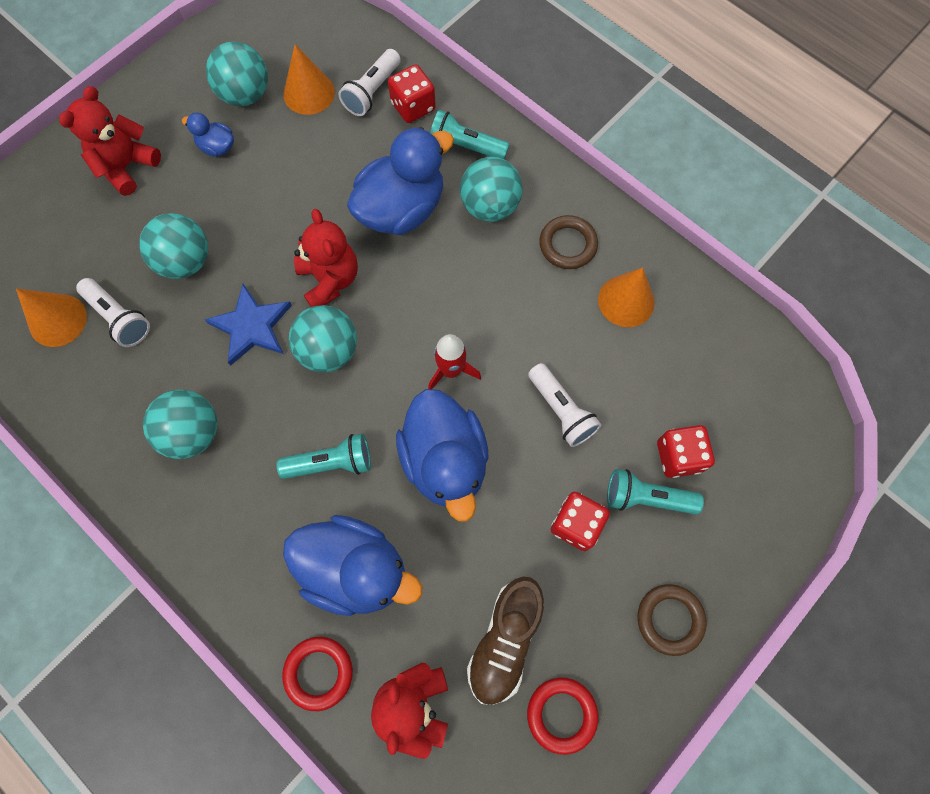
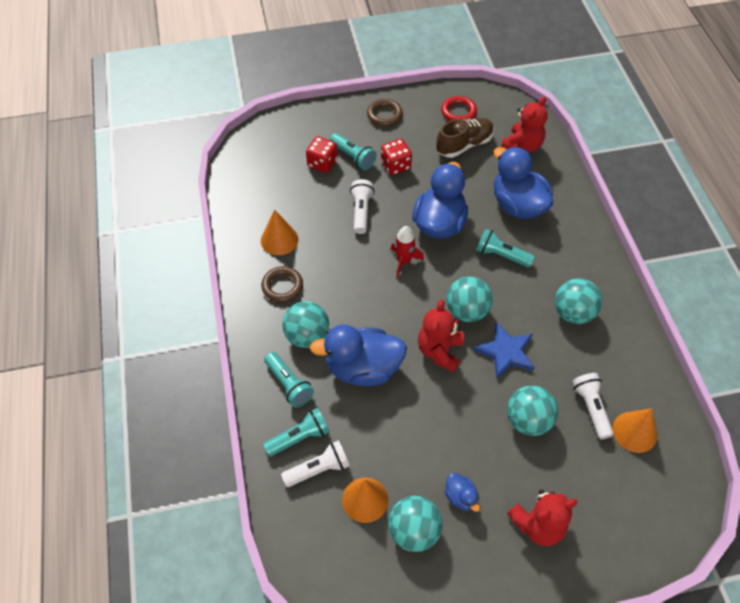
camera: 145 degrees left, 15 degrees down
red ring [282,637,353,711] -> none
red dice [388,64,436,123] -> turquoise flashlight [263,408,330,457]

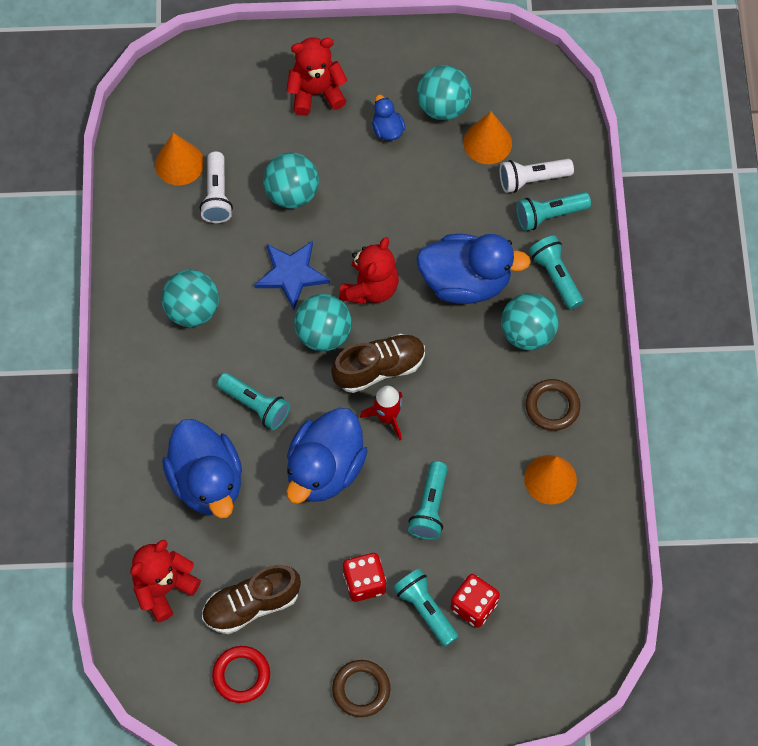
camera: 170 degrees left, 10 degrees up
white flashlight [350,179,375,234] -> turquoise flashlight [408,461,448,540]
none -> brown shoe [331,334,425,393]

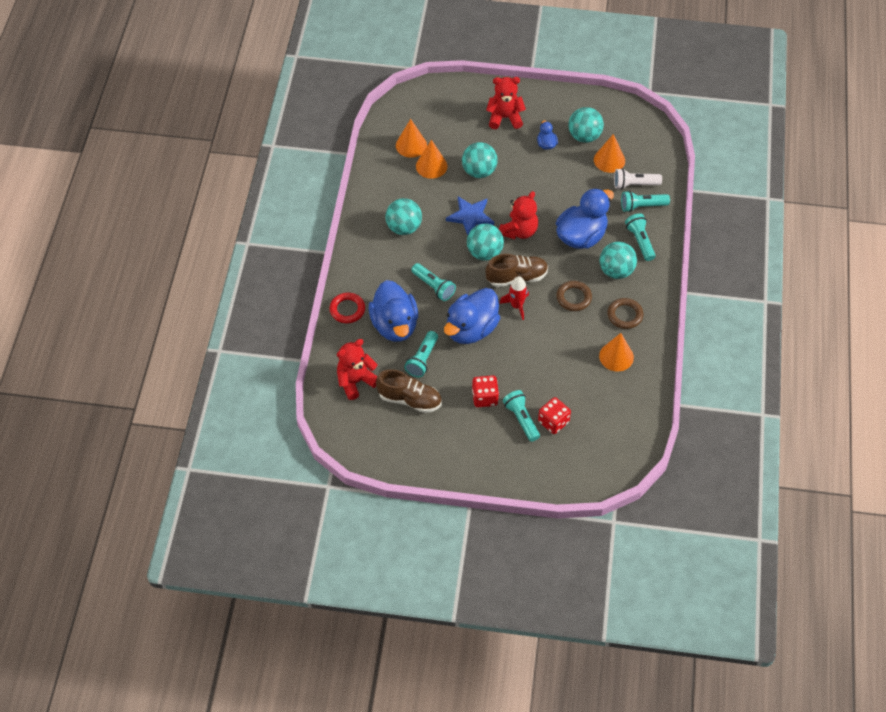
camera: 10 degrees right, 10 degrees down
white flashlight [200,152,233,223] -> orange cone [416,140,447,179]
brown shoe [202,565,301,634] -> brown shoe turned 150 degrees counterclockwise [376,369,442,413]
red ring [212,646,270,703] -> red ring moved to [329,293,365,323]
brown ring [332,660,390,717] -> brown ring moved to [556,281,592,311]
turquoise flashlight [408,461,448,540] -> turquoise flashlight moved to [404,331,438,377]
blue duck [416,234,531,304] -> blue duck turned 60 degrees counterclockwise [556,188,614,249]

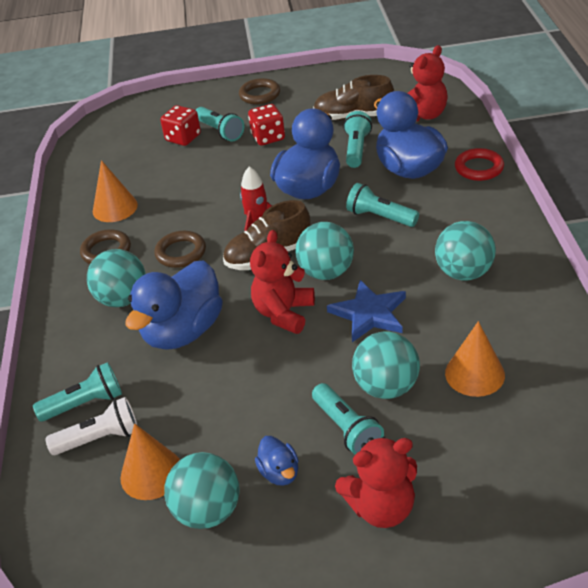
camera: 170 degrees right, 15 degrees down
orange cone [396,119,427,158] -> none
turquoise flashlight [625,213,656,261] -> turquoise flashlight moved to [312,383,384,455]
none -> brown ring [239,78,280,105]

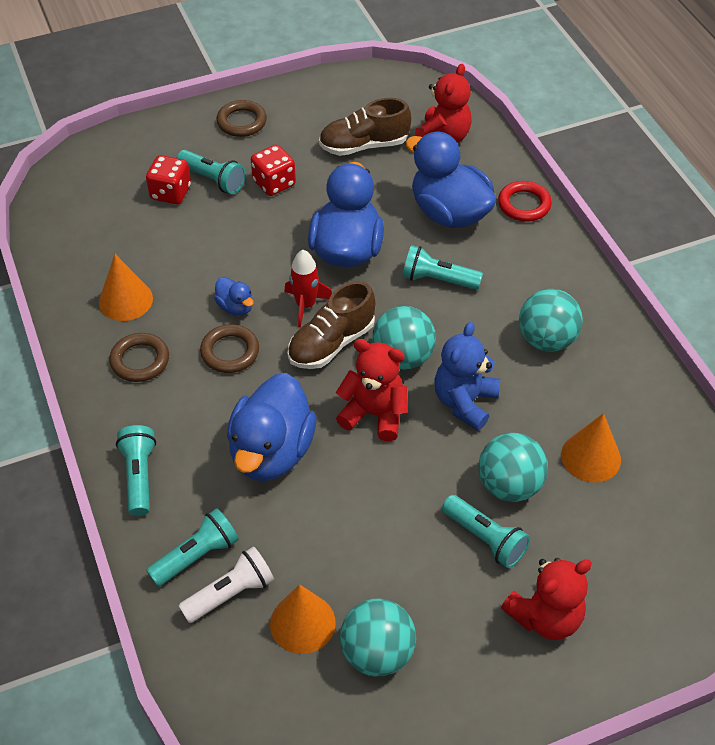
camera: 20 degrees left, 10 degrees up
turquoise ball [87,249,146,307] -> none
red teddy bear [250,230,315,334] -> red teddy bear turned 105 degrees clockwise [336,339,408,441]
blue duck [255,436,299,486] -> blue duck moved to [214,277,254,316]
blue star [327,280,406,342] -> blue teddy bear [434,322,500,431]
turquoise flashlight [343,111,372,168] -> turquoise flashlight moved to [116,425,156,516]

